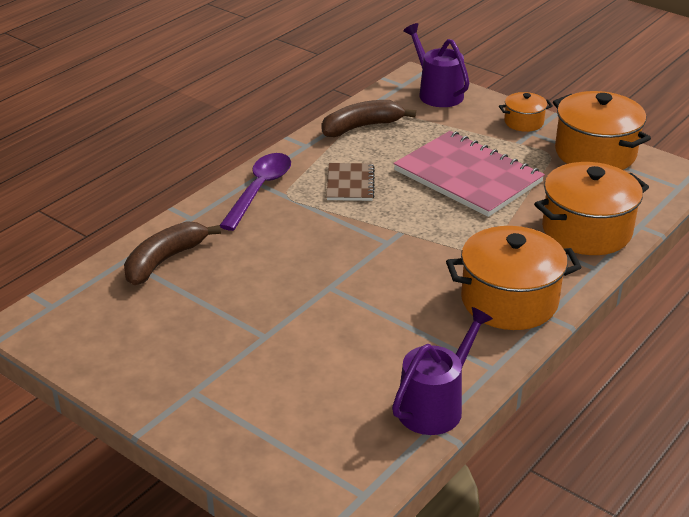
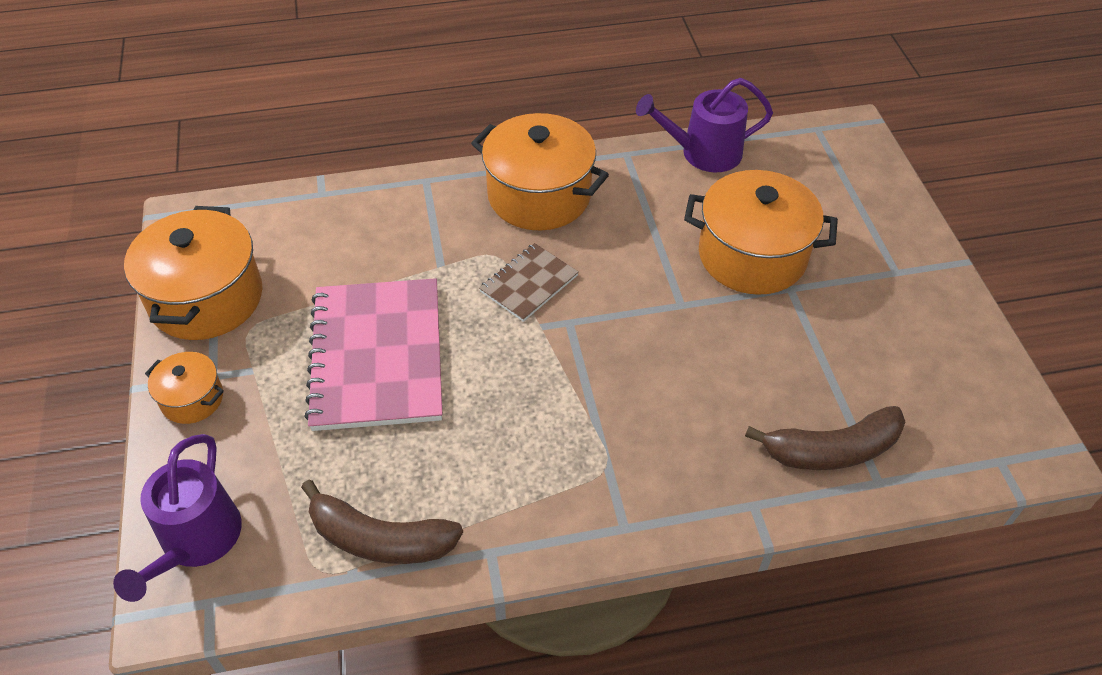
camera: 140 degrees left, 15 degrees up
purple spoon [220,153,291,231] -> none
brown notebook [326,163,375,201] -> brown notebook moved to [479,243,579,322]
orange pot [534,162,649,255] -> orange pot moved to [684,170,838,295]

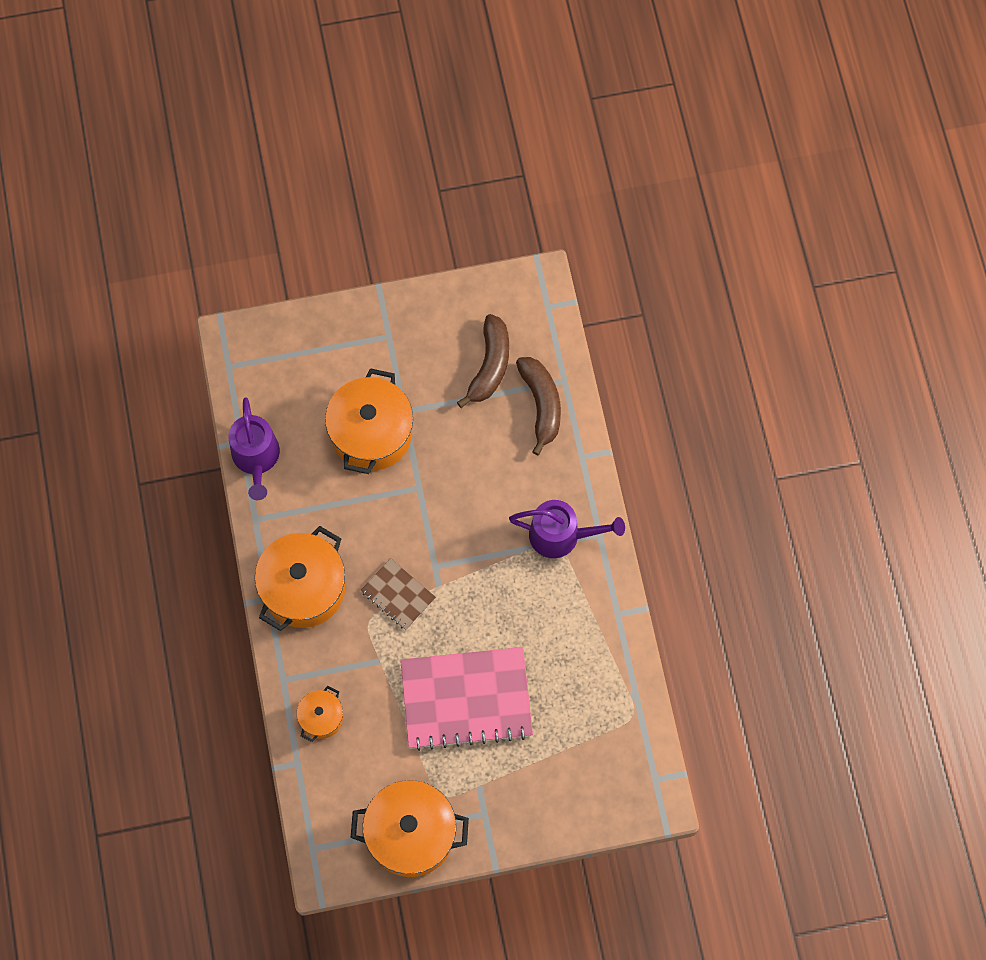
camera: 90 degrees left, 20 degrees up
purple watering can [113,434,242,602] -> purple watering can moved to [509,500,625,558]
orange pot [145,352,224,424] -> orange pot moved to [297,686,343,742]
brown banana [301,480,463,564] -> brown banana moved to [457,314,509,408]

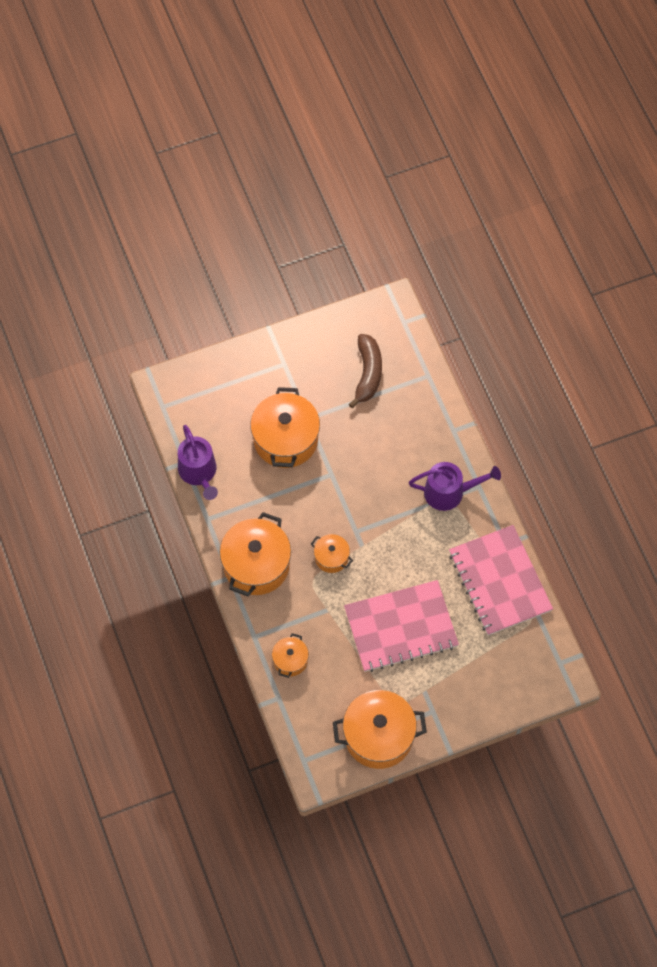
camera: 10 degrees left, 5 degrees down
brown notebook [360,558,436,630] -> orange pot [311,534,353,573]
brown banana [516,357,561,456] -> none
none -> pink notebook [449,525,553,636]

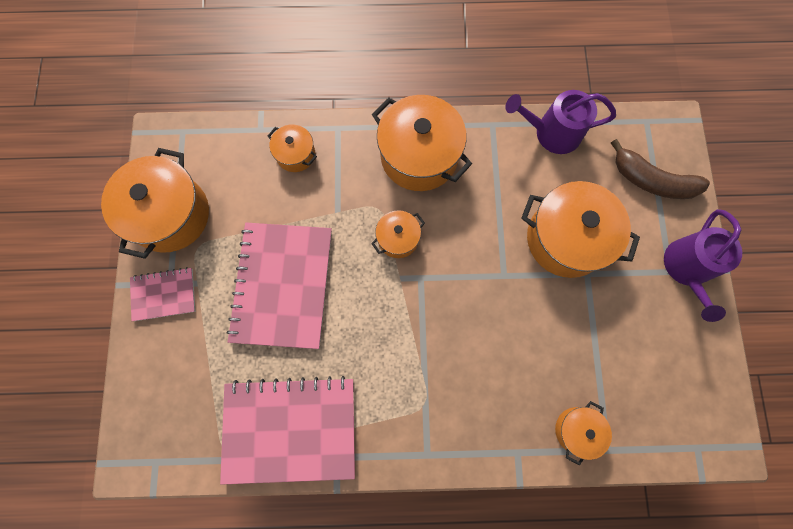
camera: 110 degrees right, 10 degrees up
brown banana [349,334,382,408] -> brown banana moved to [611,139,710,199]
purple watering can [409,462,501,511] -> purple watering can moved to [664,209,742,322]
none -> pink notebook [130,267,195,321]
none -> orange pot [555,401,612,465]

